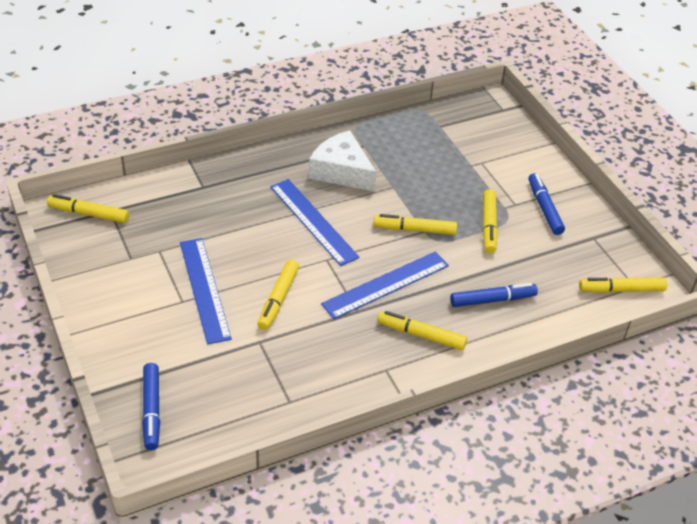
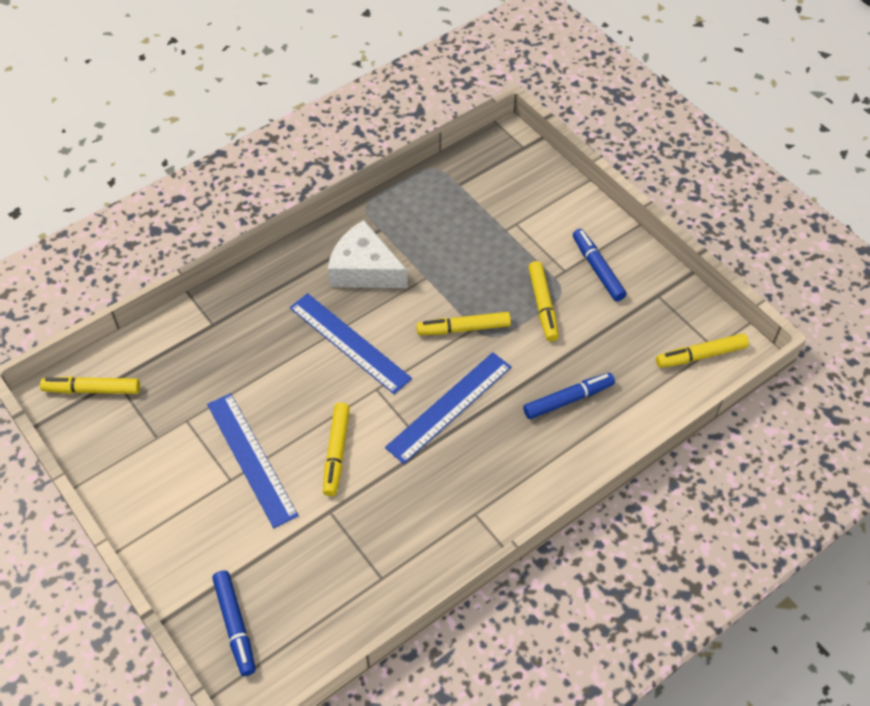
camera: 10 degrees left, 10 degrees up
yellow marker [377,311,467,350] -> none

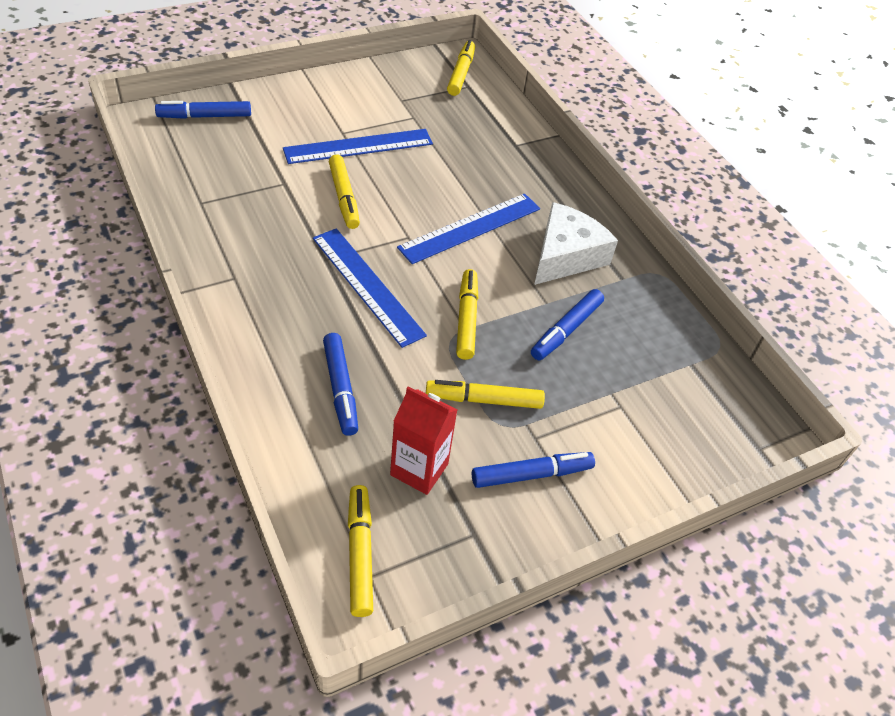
camera: 95 degrees right, 5 degrees down
yellow marker [323,403,350,496] -> yellow marker turned 120 degrees counterclockwise [329,155,360,229]
none -> red carton [390,387,457,495]
none -> blue marker [531,289,604,361]

